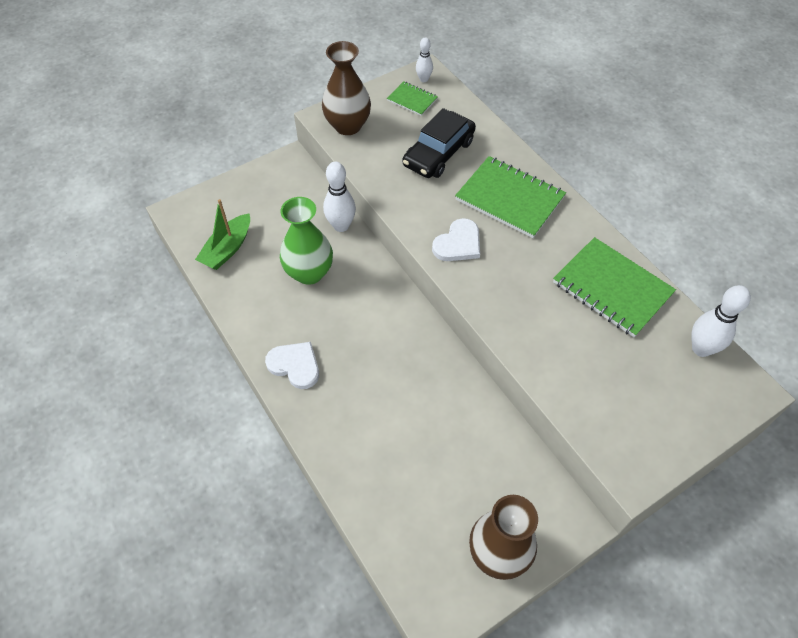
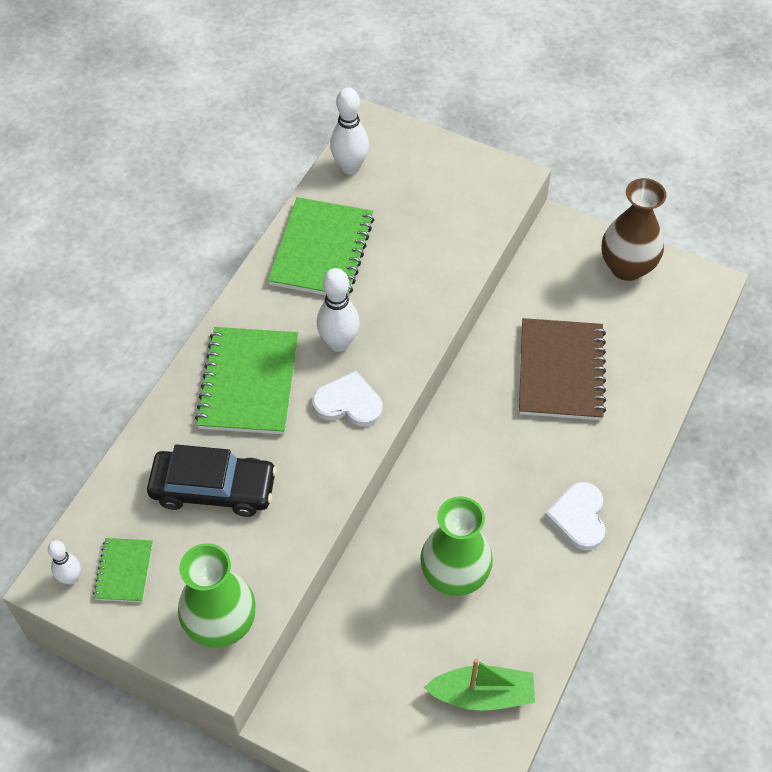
camera: 120 degrees left, 0 degrees up
brown vase [322,41,371,135] -> green vase [178,543,256,648]
white bowling pin [323,162,356,232] -> white bowling pin moved to [317,268,360,352]
none -> brown notebook [519,318,606,420]

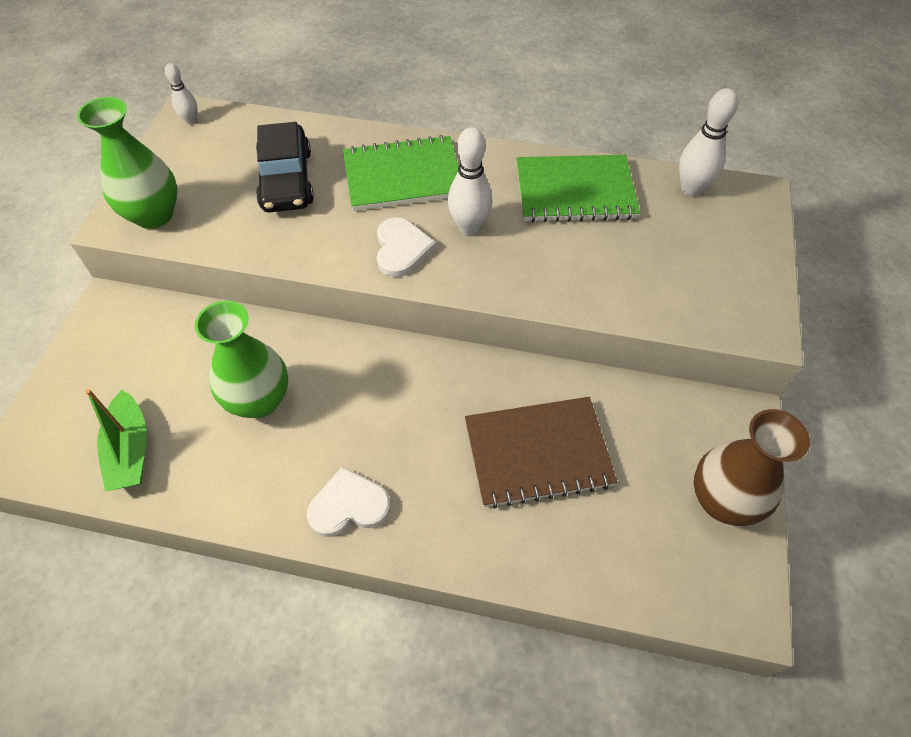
camera: 75 degrees right, 0 degrees up
green notebook [93,538,153,602] -> none

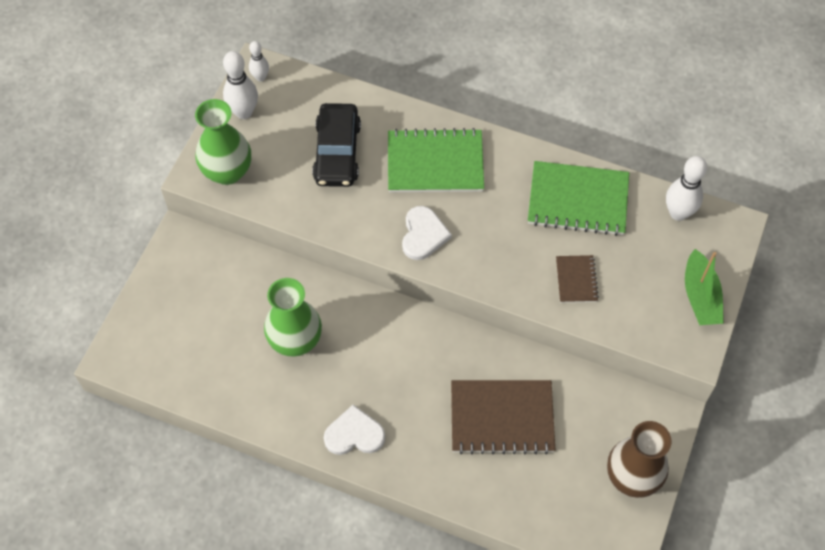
camera: 10 degrees right, 5 degrees up
green boat [85,389,147,492] -> green boat moved to [685,249,724,325]
white bowling pin [448,127,493,235] -> white bowling pin moved to [223,51,258,119]
none -> brown notebook [556,255,599,303]

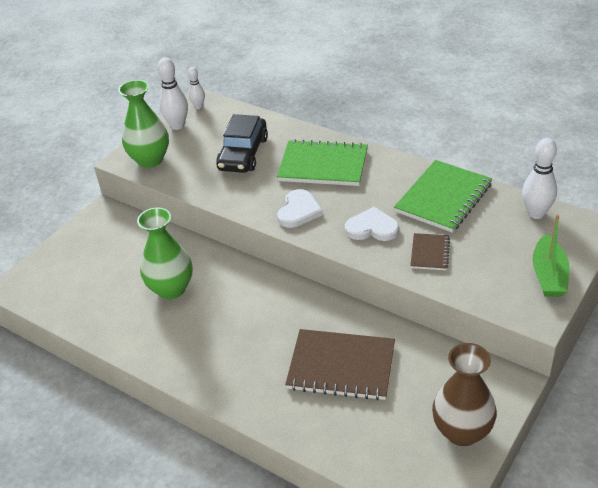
camera: 15 degrees right, 20 degrees down
white heart [324,405,385,455] -> white heart moved to [345,207,399,241]
green notebook [528,161,629,236] -> green notebook turned 75 degrees counterclockwise [394,160,492,232]

